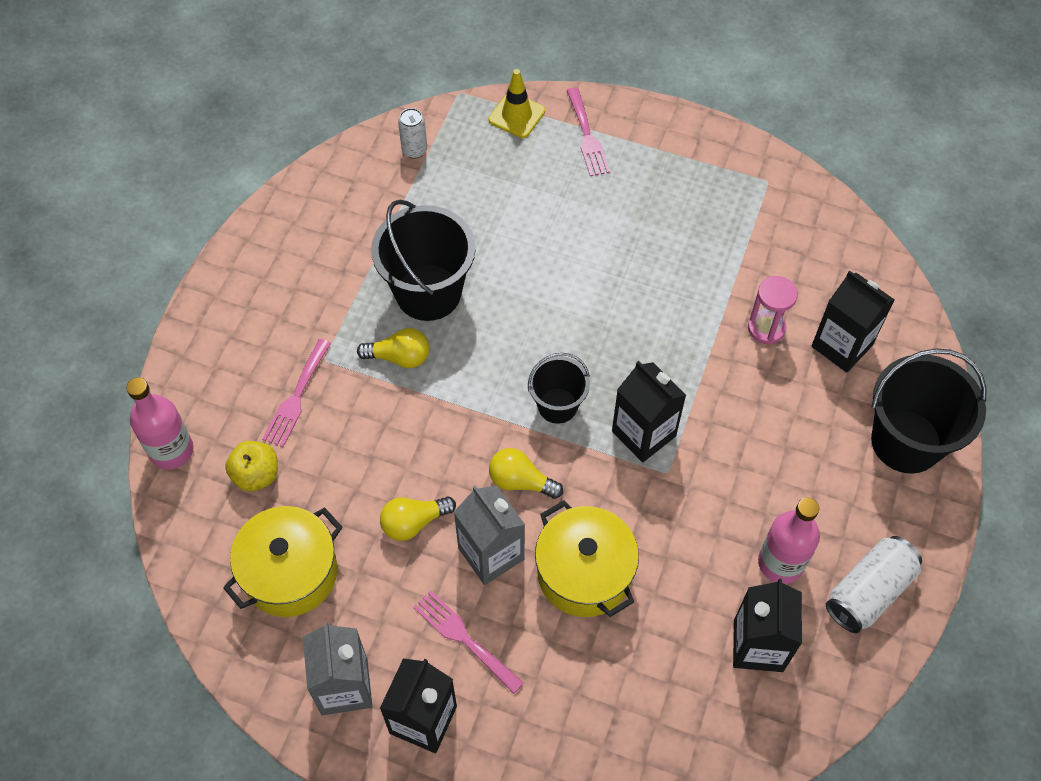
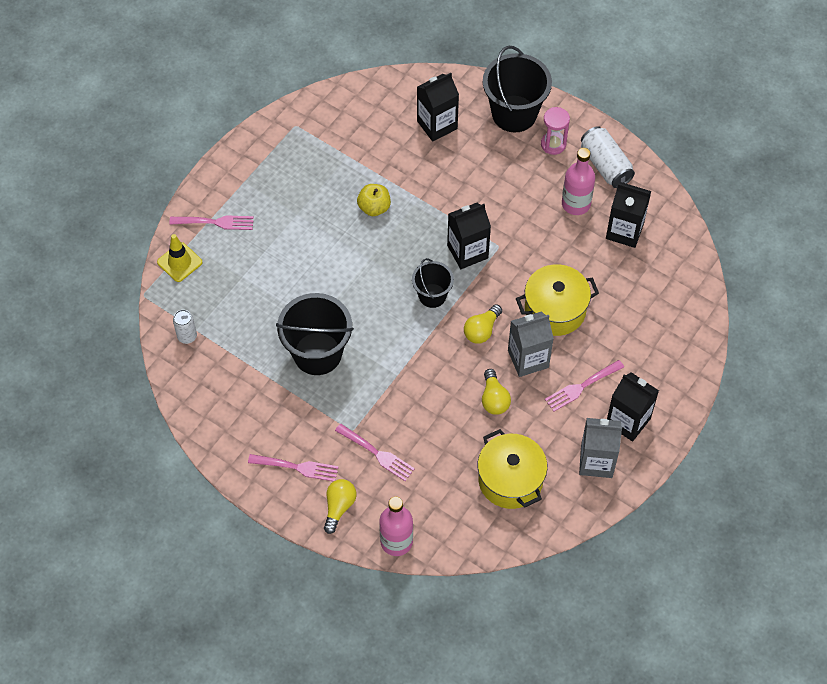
camera: 75 degrees left, 0 degrees up
yellow apple [225,441,278,491] -> yellow apple moved to [357,184,391,216]
yellow light bulb [357,328,429,368] -> yellow light bulb moved to [324,479,356,534]
pink hourglass [748,276,798,345] -> pink hourglass moved to [541,107,570,155]
none -> pink fork [248,454,339,482]

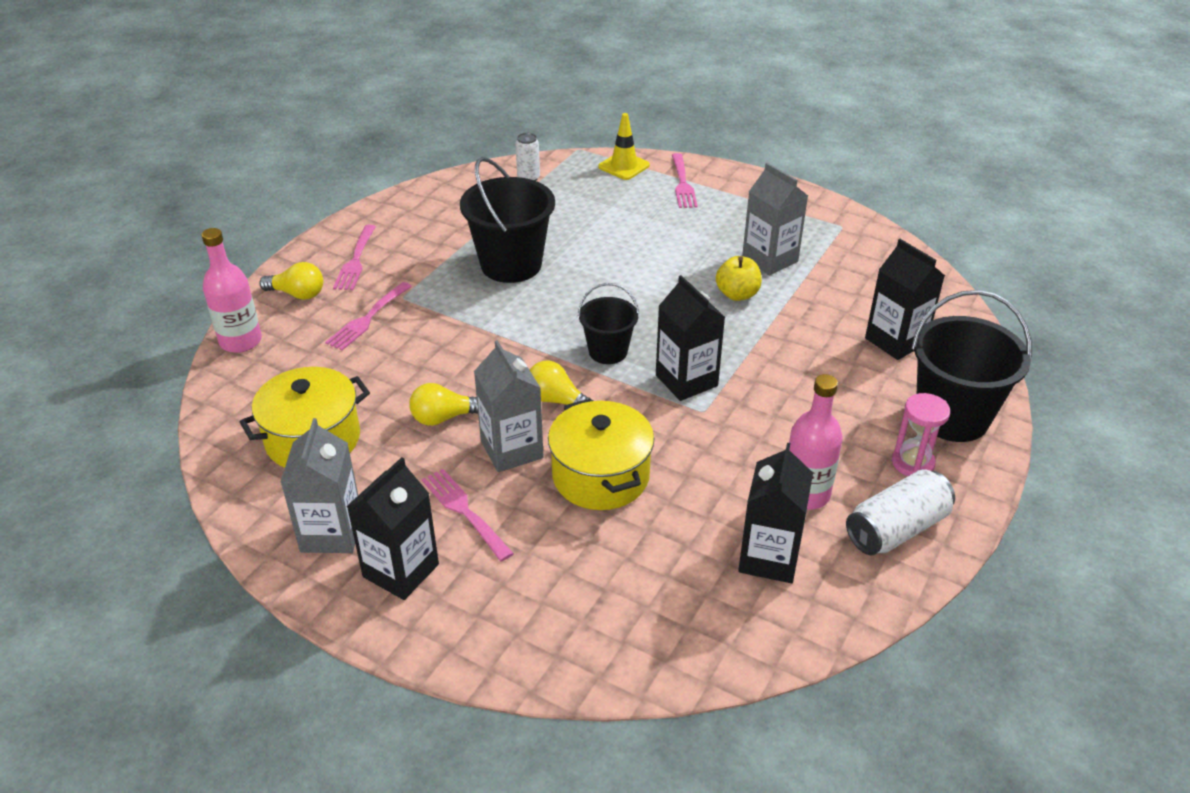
camera: 85 degrees right, 20 degrees down
none -> grey carton [742,163,808,276]

